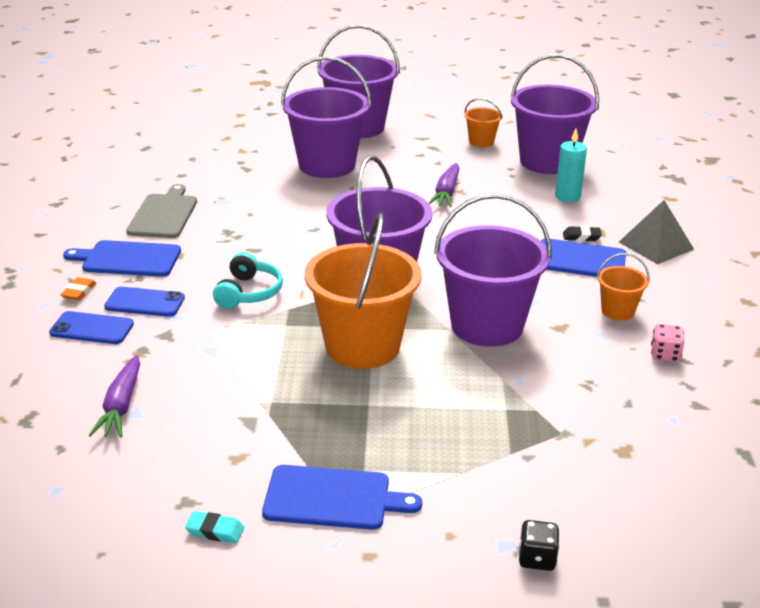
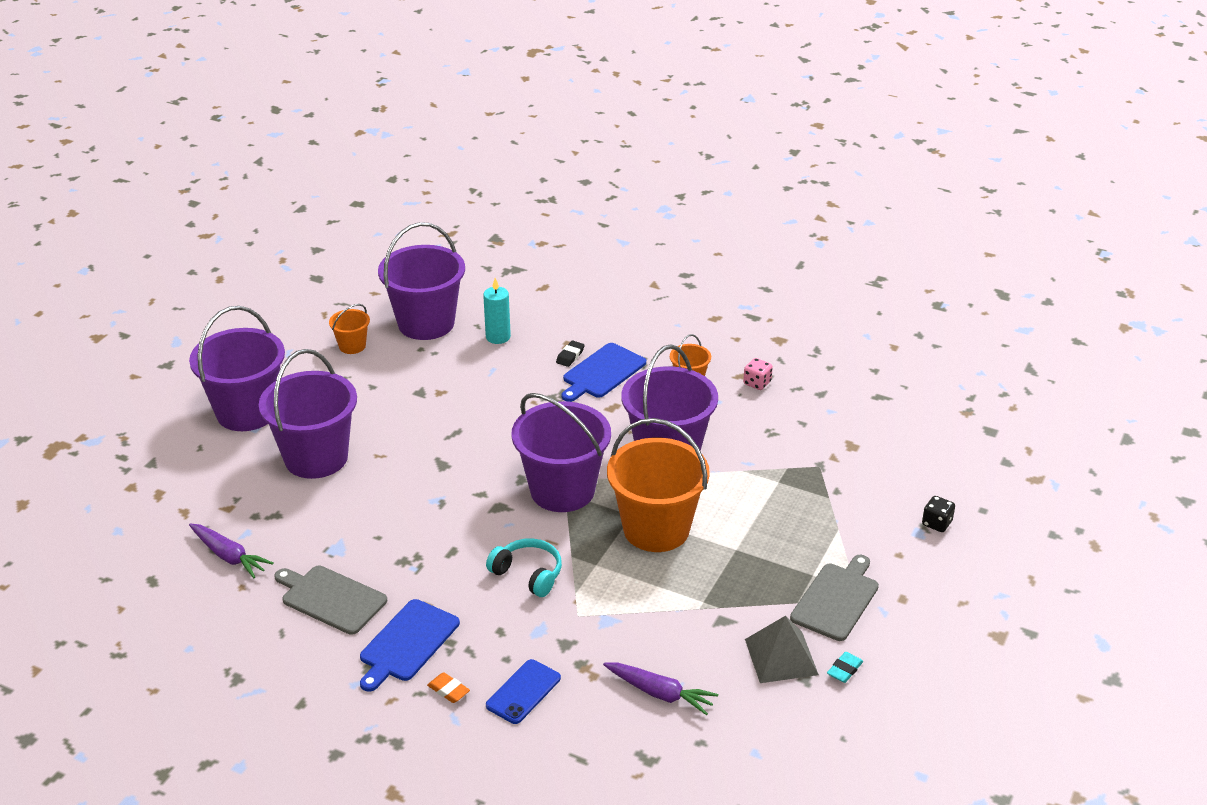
camera: 65 degrees left, 5 degrees up
blue phone [104,287,185,317] -> none
blue cutting board [262,465,422,530] -> grey cutting board [790,555,879,641]
purple carrot [429,163,460,207] -> purple carrot moved to [189,523,274,578]
grey pyramid [619,200,694,264] -> grey pyramid moved to [745,616,819,683]

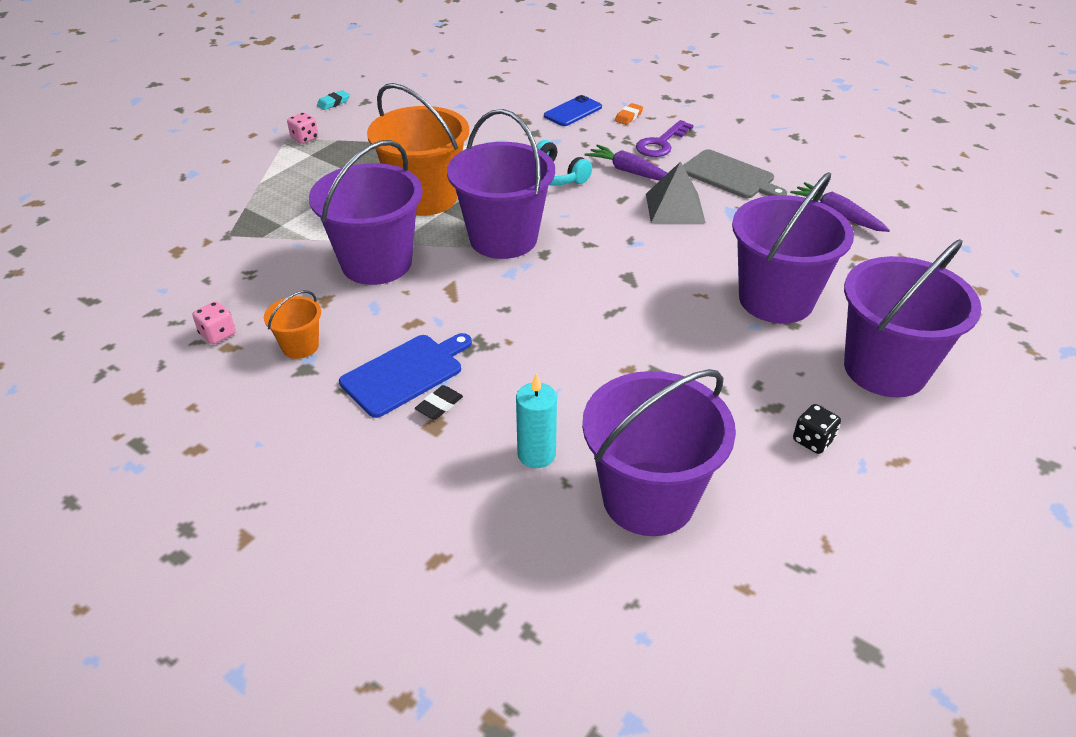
camera: 170 degrees left, 5 degrees up
orange bucket [329,304,370,354] -> none
blue cutting board [360,599,460,692] -> purple key [636,120,693,157]
orange eraser [427,673,470,703] -> orange eraser turned 75 degrees clockwise [615,103,643,125]
purple carrot [603,662,718,715] -> purple carrot moved to [585,144,668,181]
grey pyramid [745,616,819,683] -> grey pyramid moved to [646,161,706,223]
grey cutting board [790,555,879,641] -> pink dice [287,113,318,144]
black dice [922,496,955,532] -> black dice moved to [793,404,841,454]

